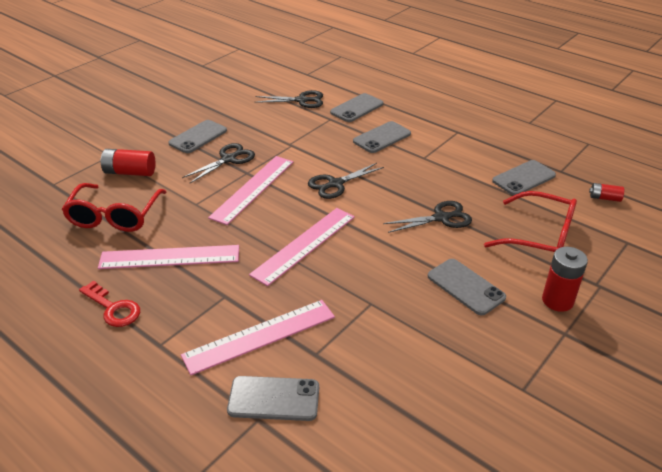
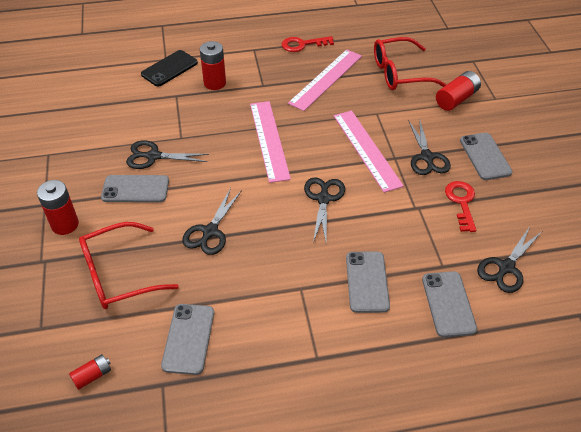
camera: 130 degrees right, 10 degrees up
red glasses [62,183,166,232] -> red glasses turned 60 degrees counterclockwise [374,37,447,90]
pink ruler [181,300,335,375] -> red battery [200,41,226,90]
grey phone [227,376,319,421] -> black phone [141,50,198,86]
none -> black scissors [126,140,209,169]
none -> red key [445,181,476,232]

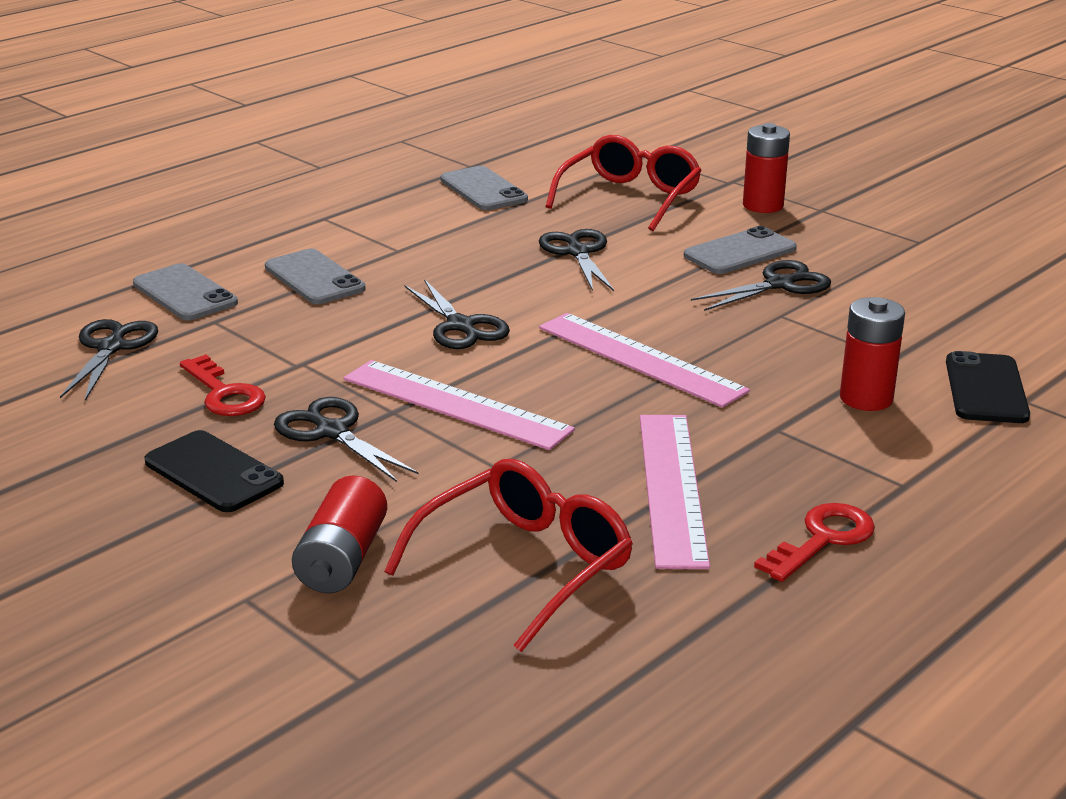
camera: 145 degrees right, 20 degrees down
red battery [69,354,111,390] -> none
grey phone [460,133,513,180] -> black phone [145,430,284,512]

